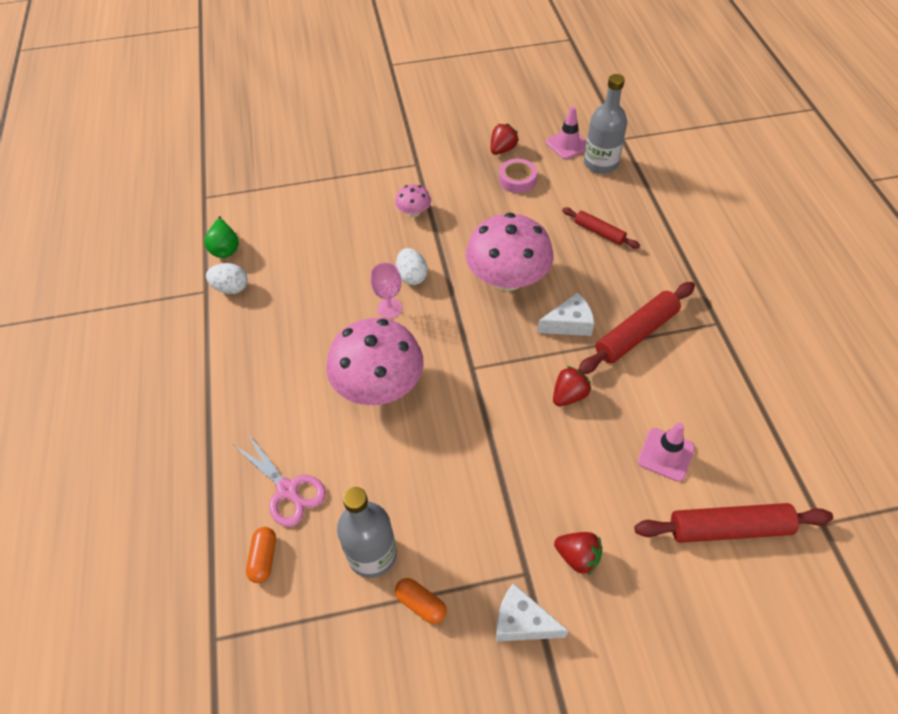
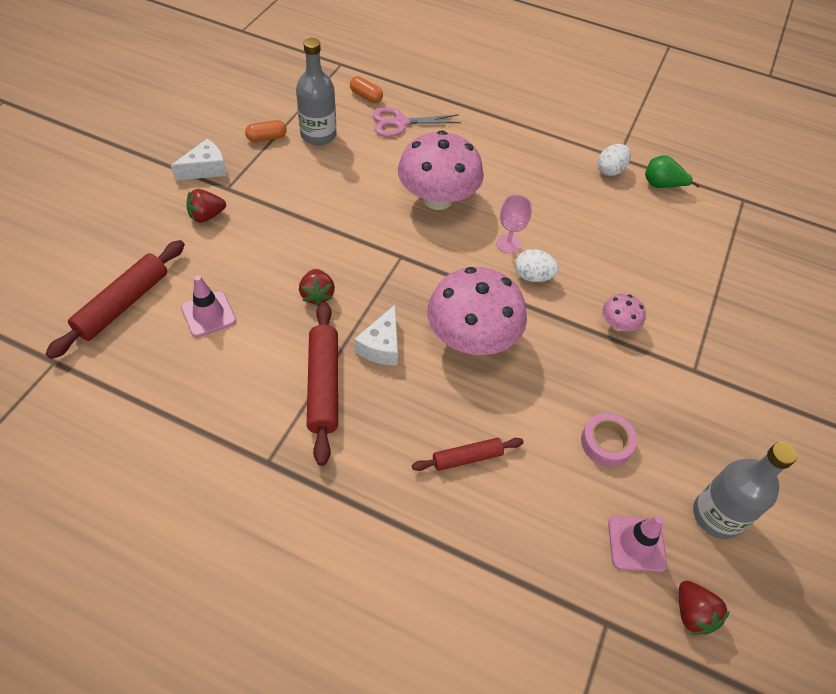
camera: 120 degrees right, 0 degrees up
red strawberry [491,124,519,155] -> red strawberry moved to [679,580,730,635]
grey bottle [584,74,627,174] -> grey bottle moved to [693,442,797,539]

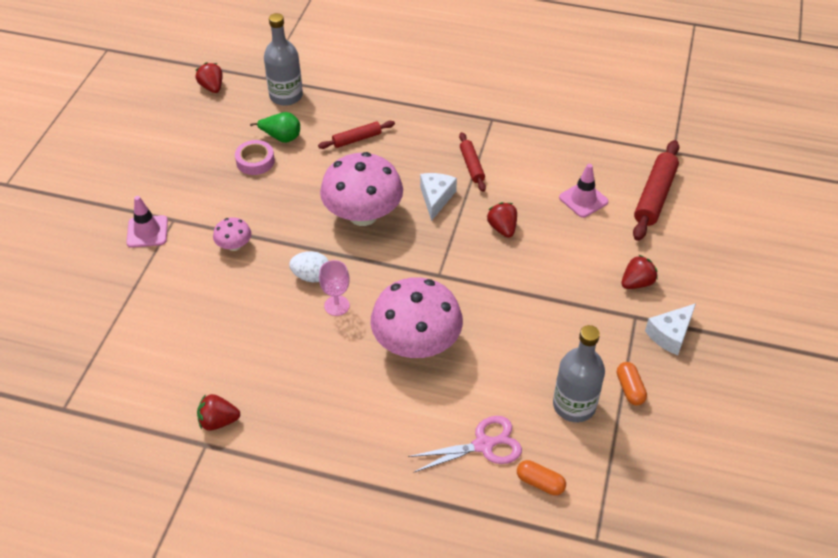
camera: 175 degrees right, 5 degrees down
orange capsule [245,120,287,142] -> orange capsule turned 75 degrees counterclockwise [617,362,647,406]
red rolling pin [307,302,338,466] -> red rolling pin [459,132,486,192], size x0.59
white egg [598,144,631,176] -> red strawberry [197,394,240,431]
pink traffic cone [608,516,667,572] -> pink traffic cone moved to [126,196,168,248]
green pear [645,155,700,188] -> green pear moved to [250,112,300,143]
grey bottle [693,442,797,539] -> grey bottle moved to [264,13,303,106]

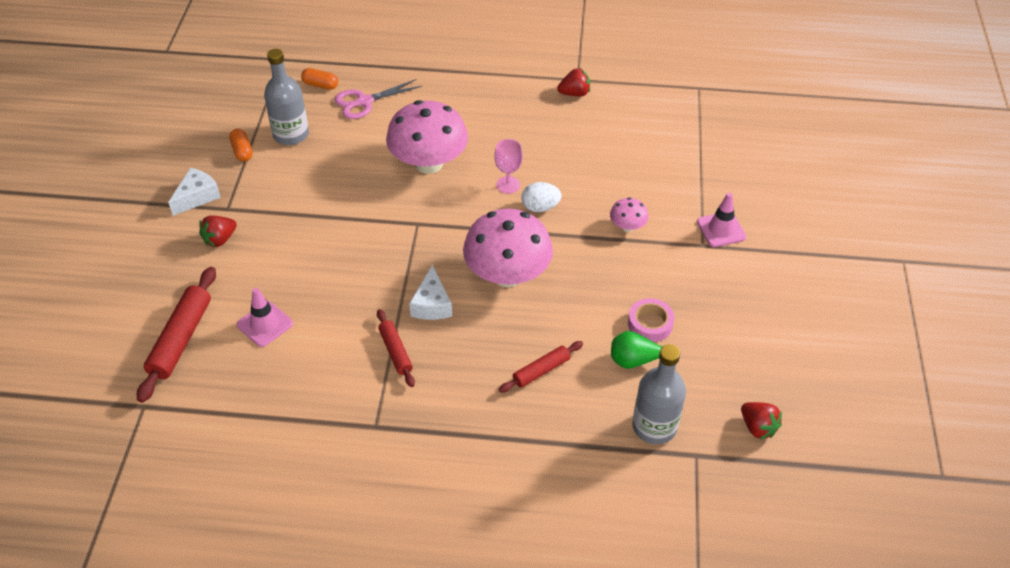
camera: 170 degrees right, 0 degrees up
red strawberry [487,202,517,238] -> none

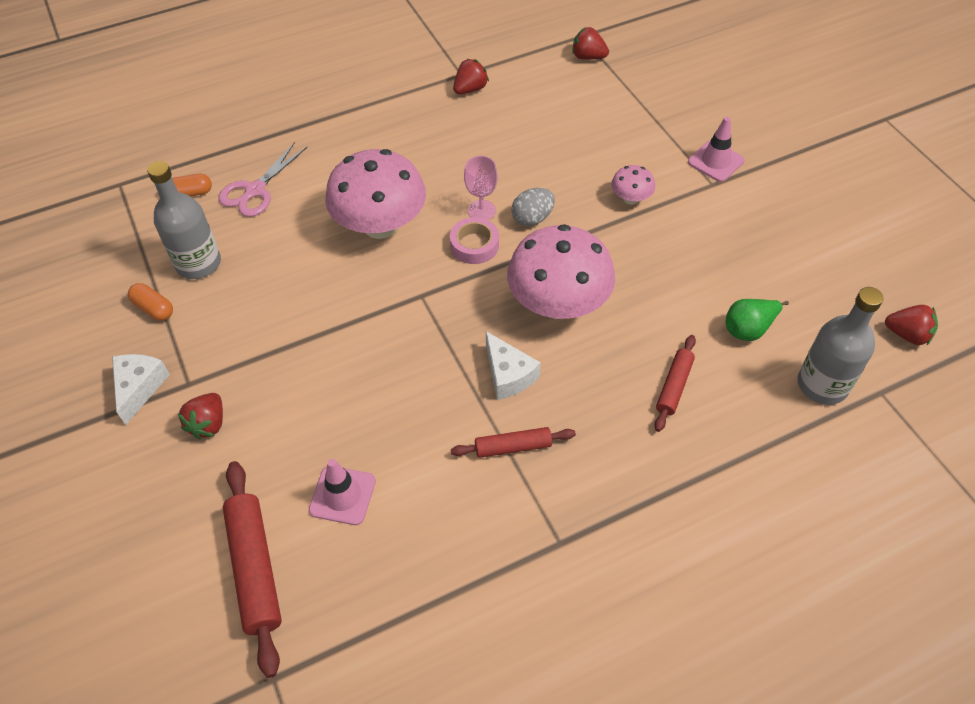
camera: 30 degrees left, 5 degrees up
red rolling pin [377,309,415,387] -> red rolling pin turned 45 degrees counterclockwise [451,427,576,458]
white egg [521,182,562,212] -> grey egg [511,188,555,226]
pink tape [628,298,674,342] -> pink tape moved to [450,217,499,264]
none -> red strawberry [572,27,609,60]

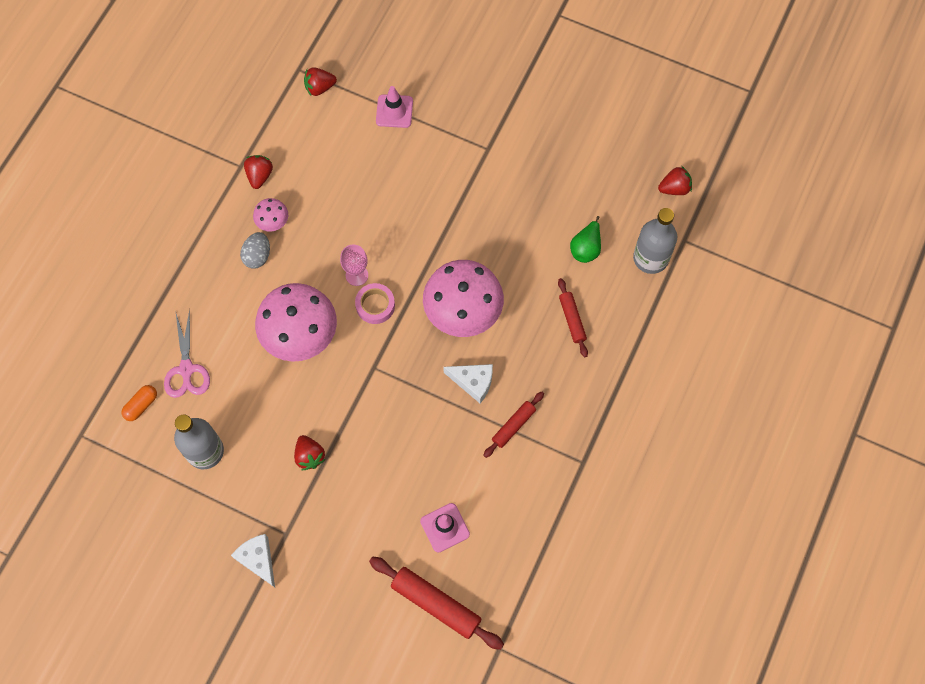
camera: 40 degrees left, 15 degrees up
orange capsule [128,283,173,320] -> none
red strawberry [177,393,223,439] -> red strawberry moved to [294,435,326,470]
grey egg [511,188,555,226] -> grey egg moved to [240,232,270,269]
pink mushroom [611,165,655,205] -> pink mushroom moved to [253,198,288,232]
pink traffic cone [688,117,745,182] -> pink traffic cone moved to [376,86,413,128]

